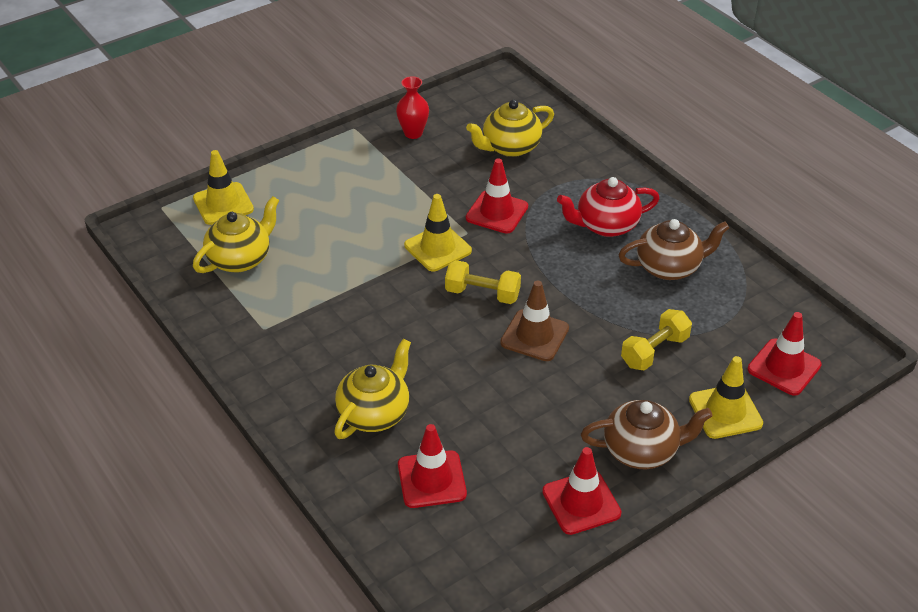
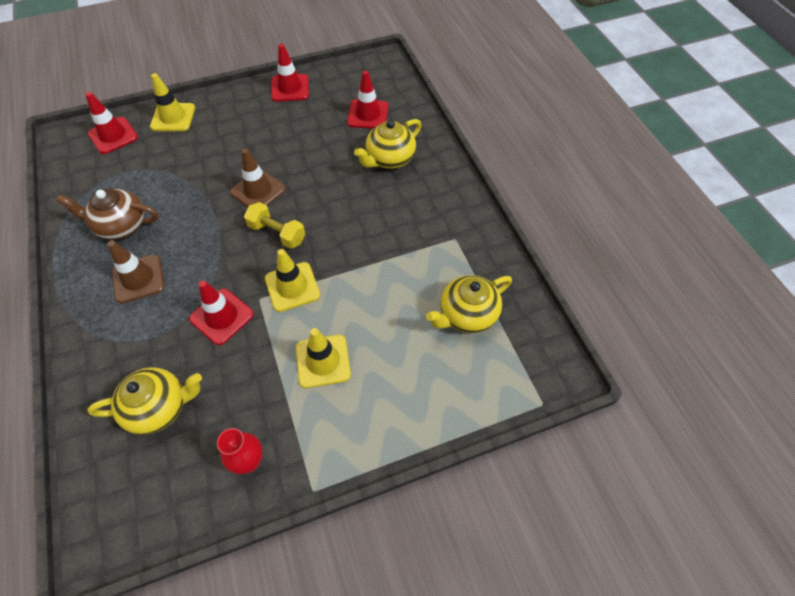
camera: 165 degrees left, 15 degrees up
yellow traffic cone [193,150,254,225] -> yellow traffic cone moved to [296,328,351,388]
red teapot [557,177,660,237] -> brown traffic cone [107,240,165,303]
brown teapot [581,400,713,469] -> none
yellow dumbbell [621,309,692,371] -> none

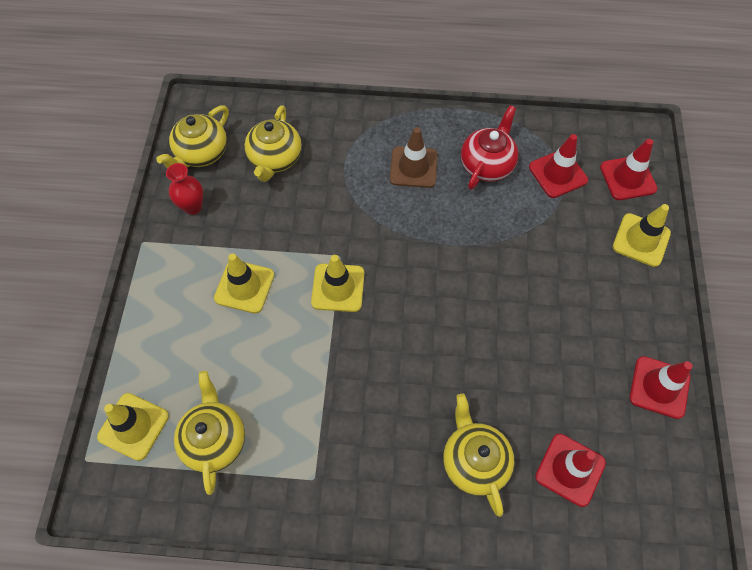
camera: 115 degrees right, 5 degrees up
brown teapot [56,189,159,240] -> red teapot [461,105,518,190]
red traffic cone [189,280,254,345] -> red traffic cone moved to [529,134,588,198]
brown traffic cone [230,148,286,207] -> none
yellow dumbbell [244,202,305,249] -> none
none -> yellow traffic cone [97,393,169,461]
none -> yellow teapot [156,105,229,168]

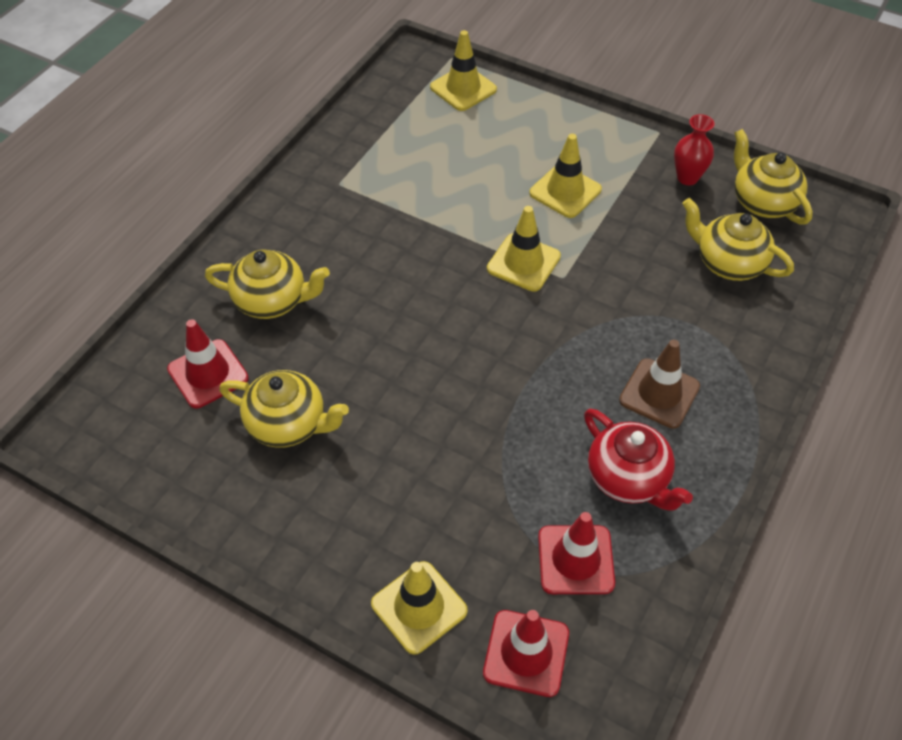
camera: 115 degrees right, 10 degrees down
yellow teapot [174,371,245,495] -> yellow teapot moved to [219,370,349,448]
red traffic cone [630,356,693,419] -> none

